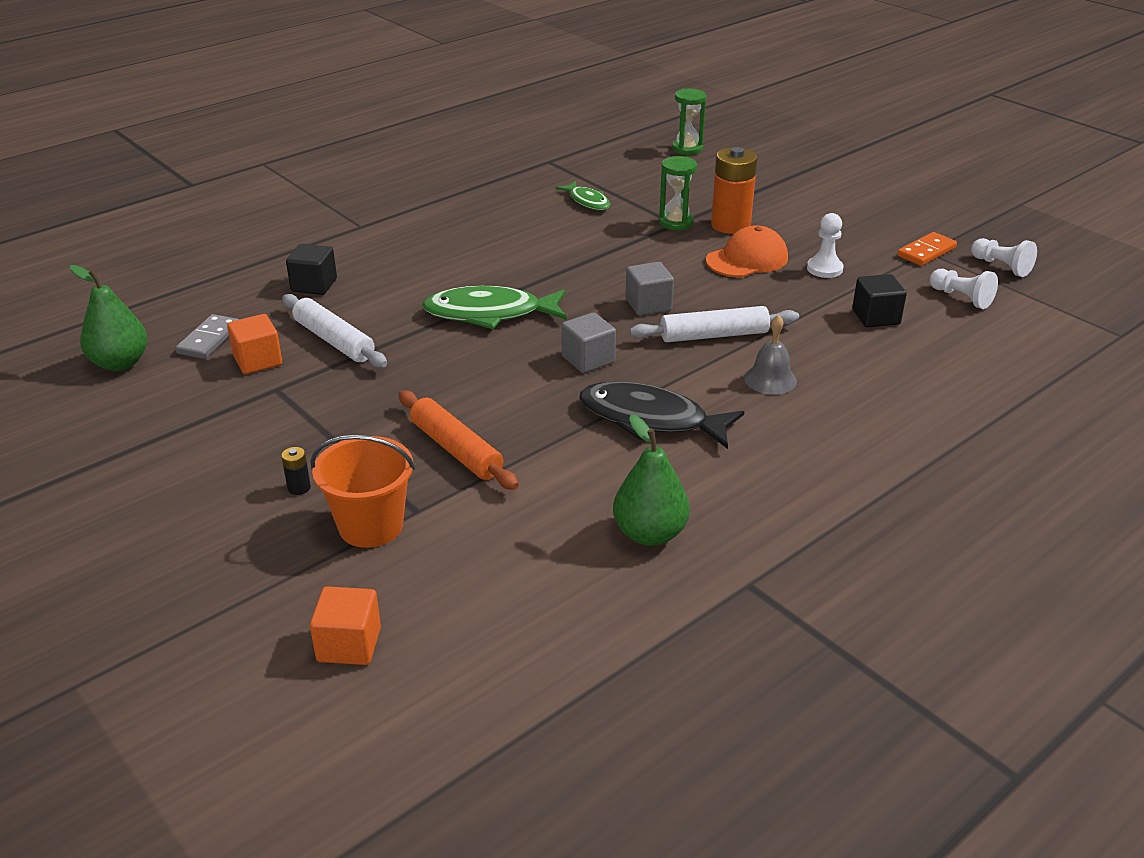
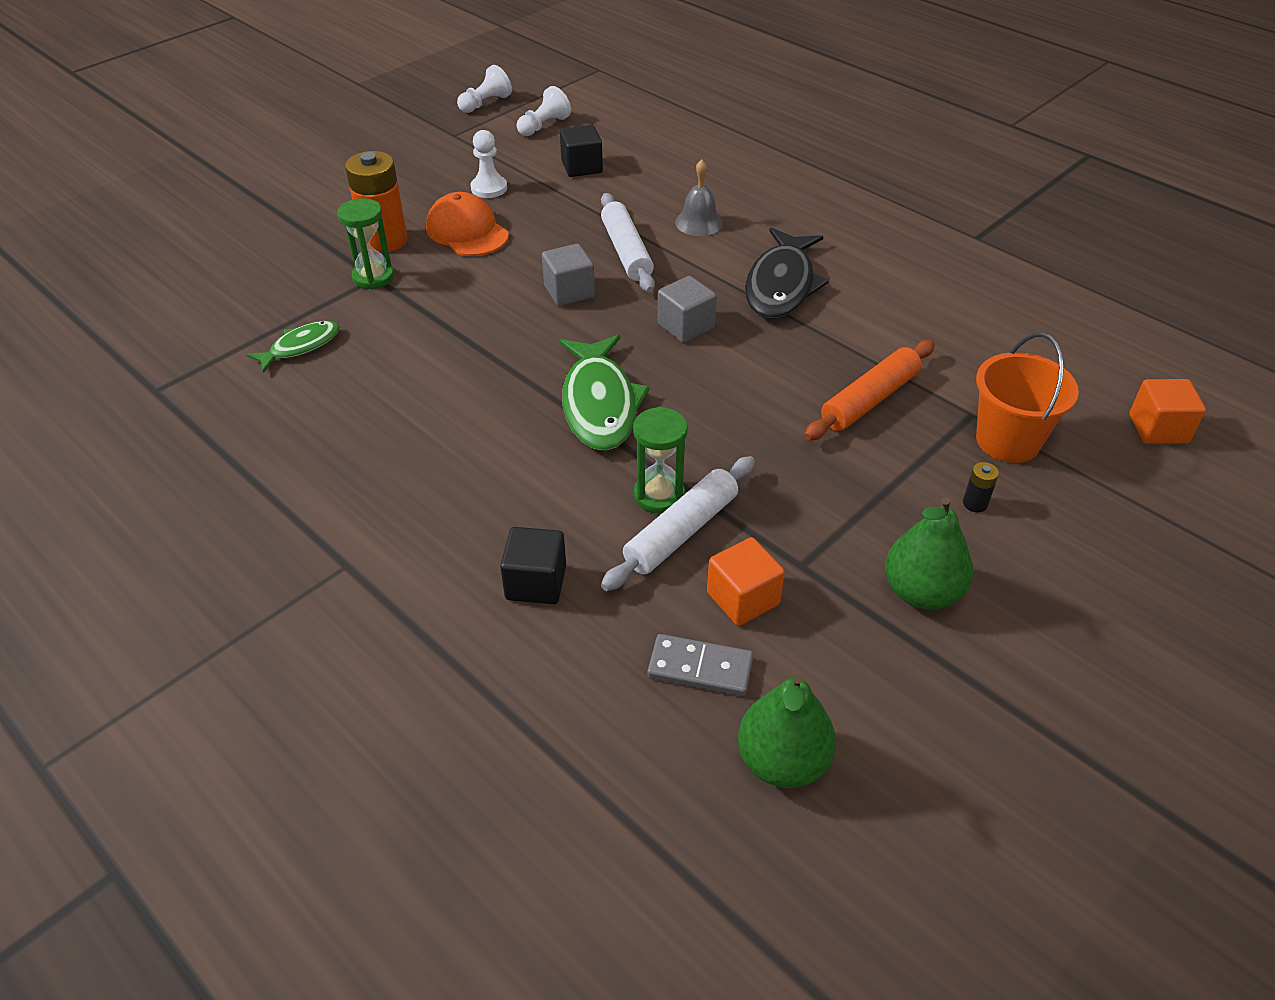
camera: 95 degrees left, 10 degrees up
green pear [613,414,690,546] -> green pear moved to [885,497,973,610]
green hourglass [672,89,706,155] -> green hourglass moved to [633,407,688,514]
orange domino [897,232,957,266] -> none

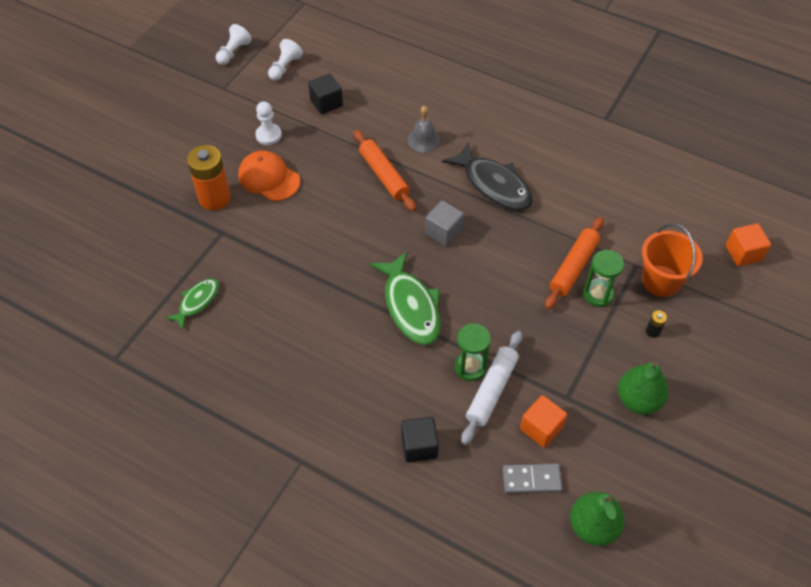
camera: 15 degrees left, 10 degrees up
green hourglass [337,198,394,290] -> green hourglass moved to [583,250,624,307]
grey cube [542,244,595,306] -> none
white rolling pin [601,193,655,293] -> orange rolling pin [354,130,416,211]
black fish [745,228,828,319] -> black fish turned 45 degrees counterclockwise [442,142,533,210]

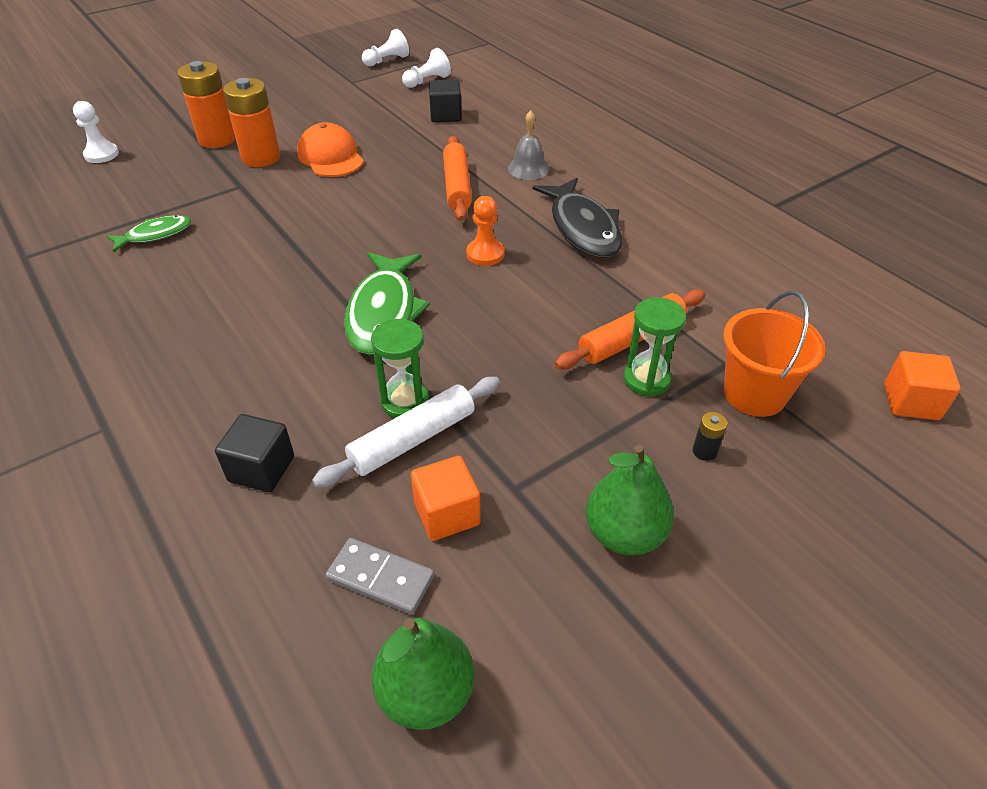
camera: 25 degrees right, 10 degrees down
white pawn [255,101,282,145] -> white pawn moved to [73,101,119,163]
grey cube [425,201,464,246] -> orange pawn [466,196,504,266]
none -> orange battery [177,61,236,148]

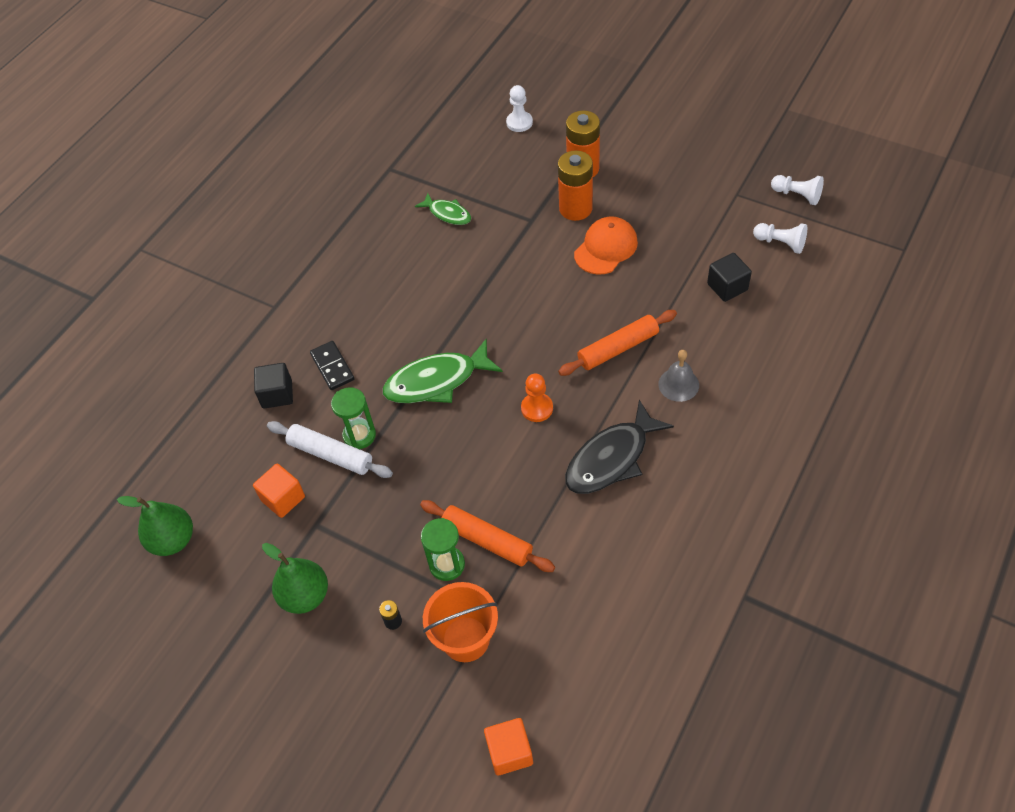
camera: 70 degrees right, 10 degrees up
grey domino [325,538,434,615] -> none
none -> black domino [310,341,354,390]

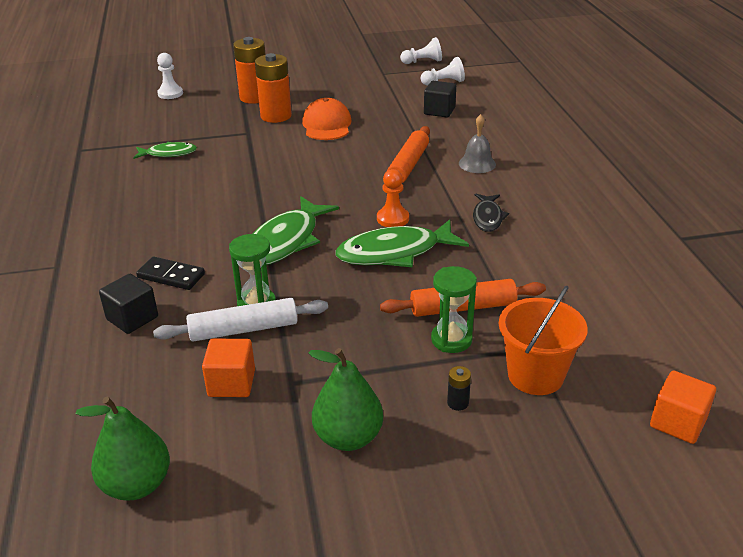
camera: 45 degrees left, 20 degrees down
black fish [565,400,674,494] -> black fish [473,194,509,232], size x0.57
none -> green fish [335,219,469,267]

